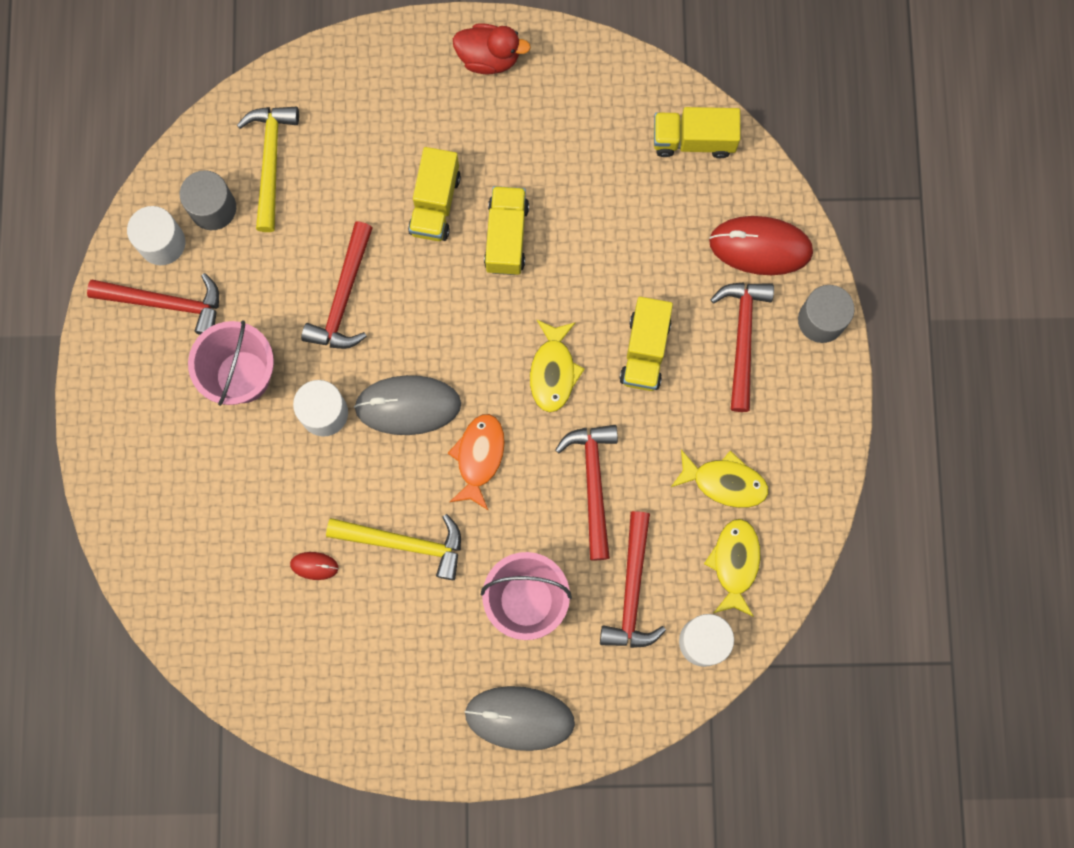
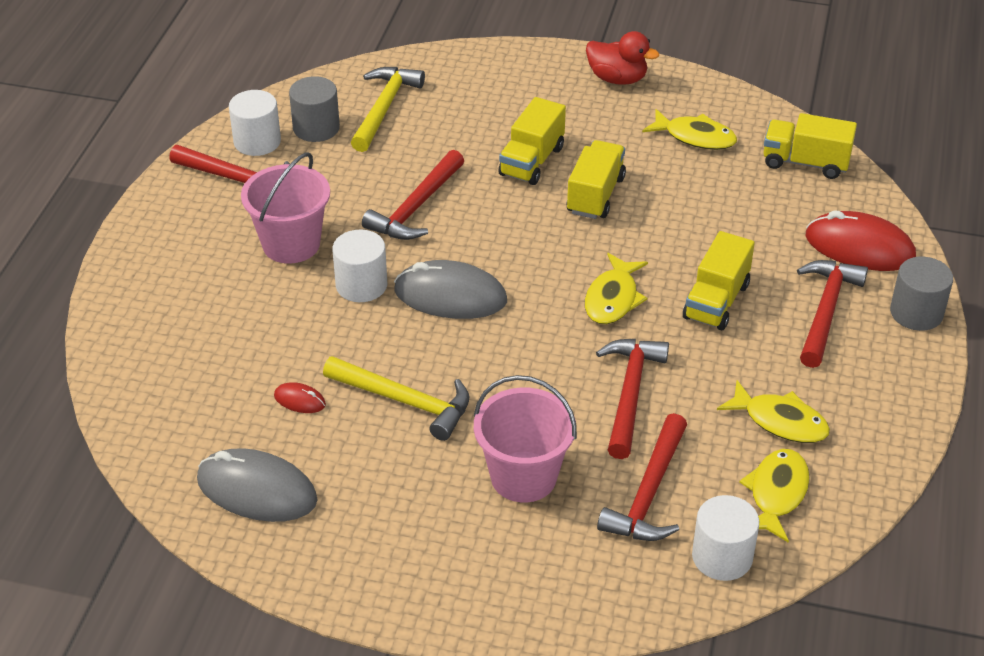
camera: 15 degrees right, 35 degrees down
orange fish [448,414,505,511] -> none
grey mouse [464,686,575,751] -> grey mouse moved to [197,448,318,522]
none -> yellow fish [642,109,737,150]

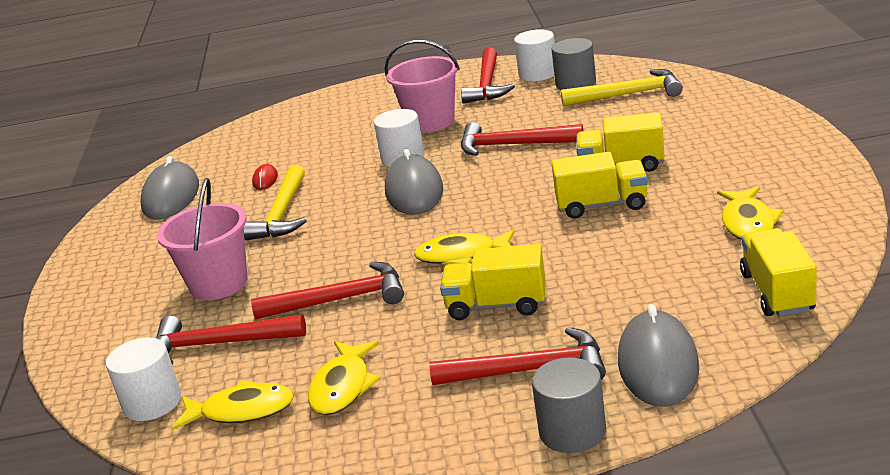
camera: 75 degrees right, 15 degrees down
red duck [586,31,659,85] -> none
red mouse [806,211,916,271] -> grey mouse [618,304,699,407]

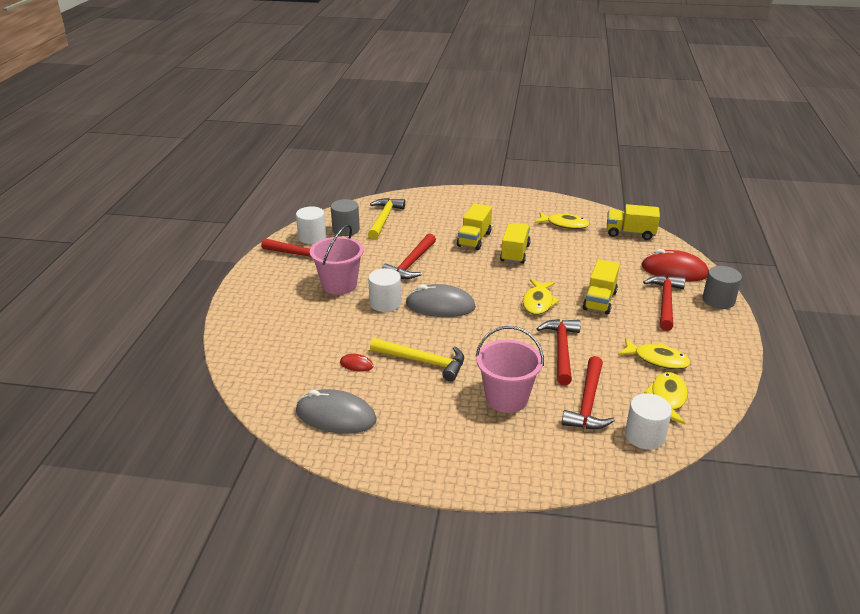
camera: 80 degrees left, 5 degrees up
grey mouse [618,304,699,407] -> red mouse [641,249,709,281]

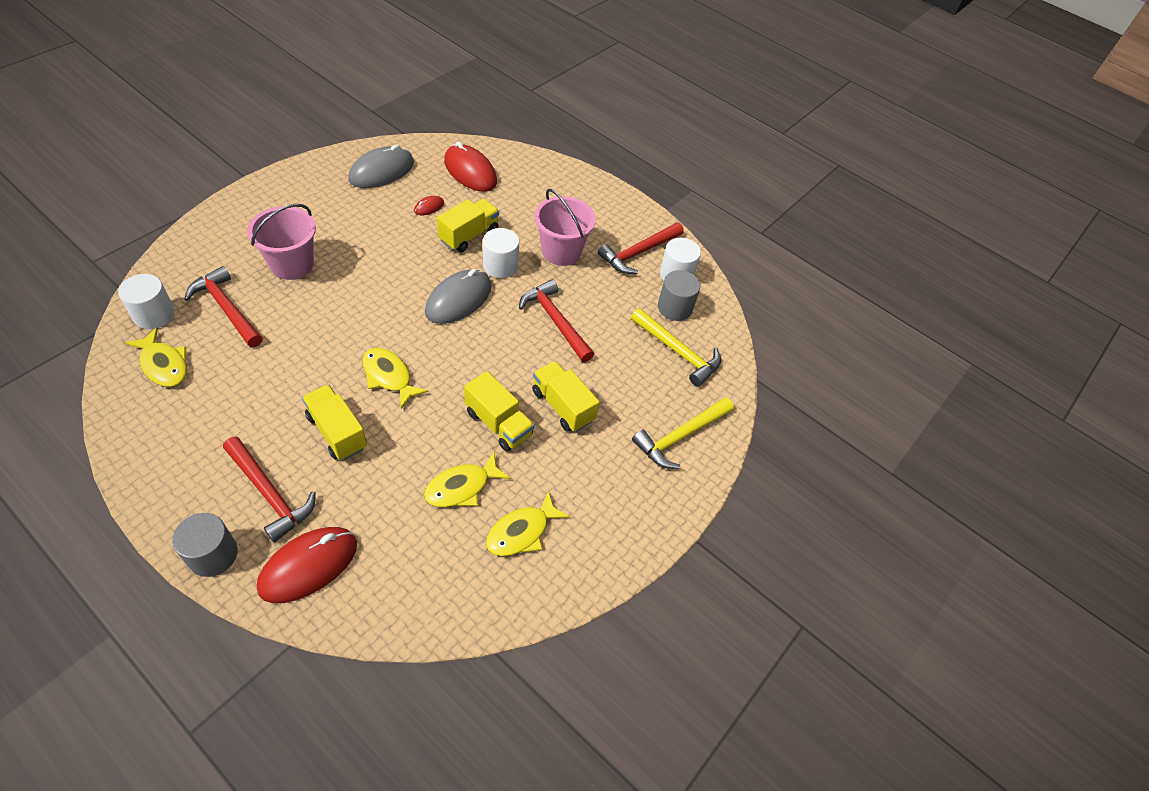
camera: 115 degrees right, 20 degrees up
yellow hammer [370,338,464,381] -> yellow hammer moved to [632,397,734,469]
red hammer [536,319,581,385] -> none
yellow truck [607,204,660,240] -> yellow truck moved to [437,199,499,252]
yellow fish [618,338,691,369] -> yellow fish moved to [424,452,511,507]
none -> red mouse [444,142,497,192]

